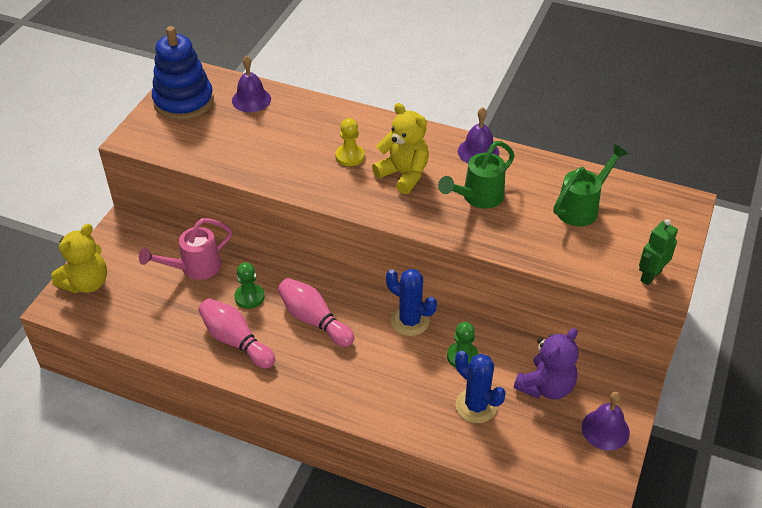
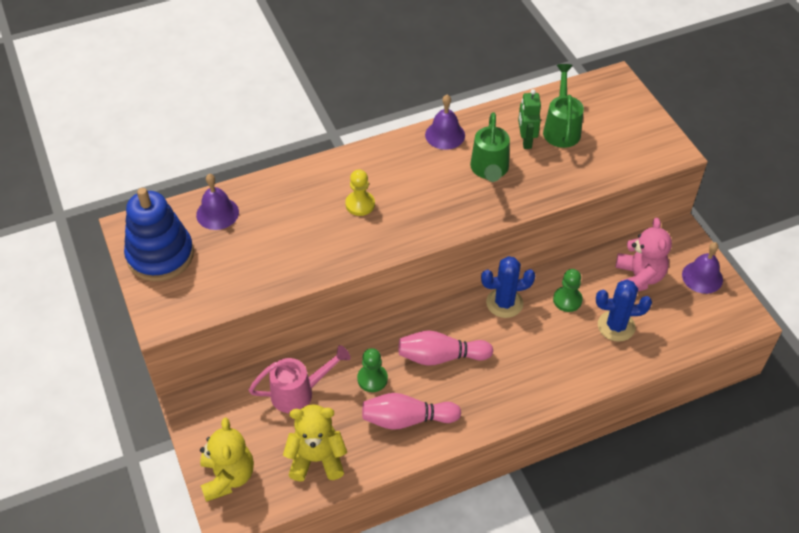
camera: 45 degrees left, 5 degrees up
pink watering can [139,218,232,280] -> pink watering can turned 120 degrees counterclockwise [249,345,351,413]
yellow teddy bear [372,103,429,194] -> yellow teddy bear moved to [283,404,347,481]
purple teddy bear [514,328,579,399] -> pink teddy bear [615,218,672,291]
green robot [639,219,678,285] -> green robot moved to [518,89,541,149]

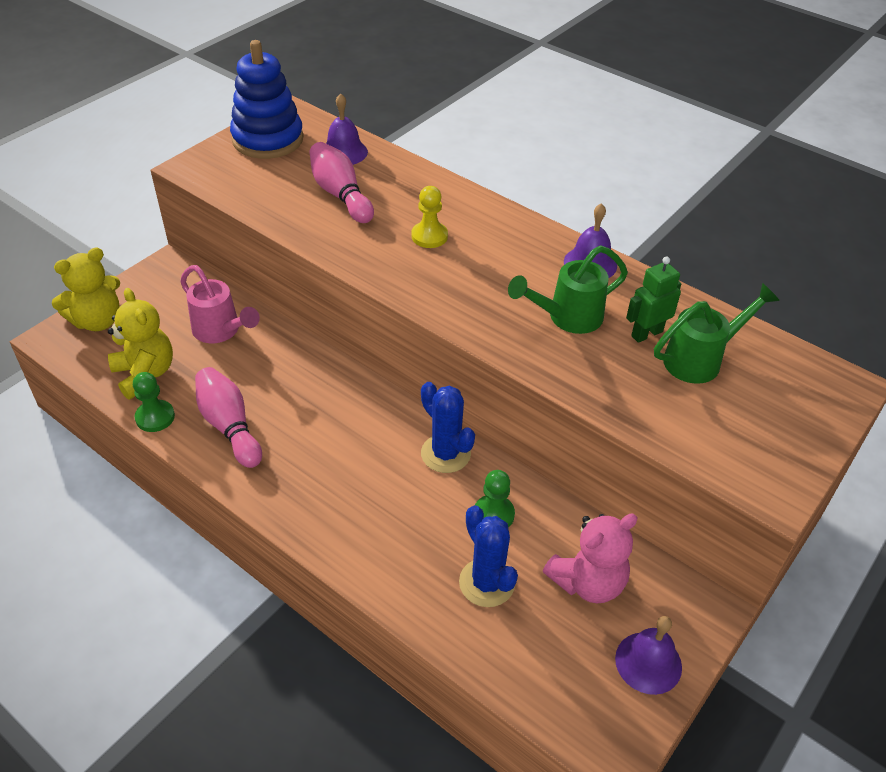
camera: 60 degrees right, 5 degrees down
green pawn [357,348,388,392] -> green pawn moved to [133,372,175,432]
pink bowling pin [398,330,493,366] -> pink bowling pin moved to [309,142,374,223]

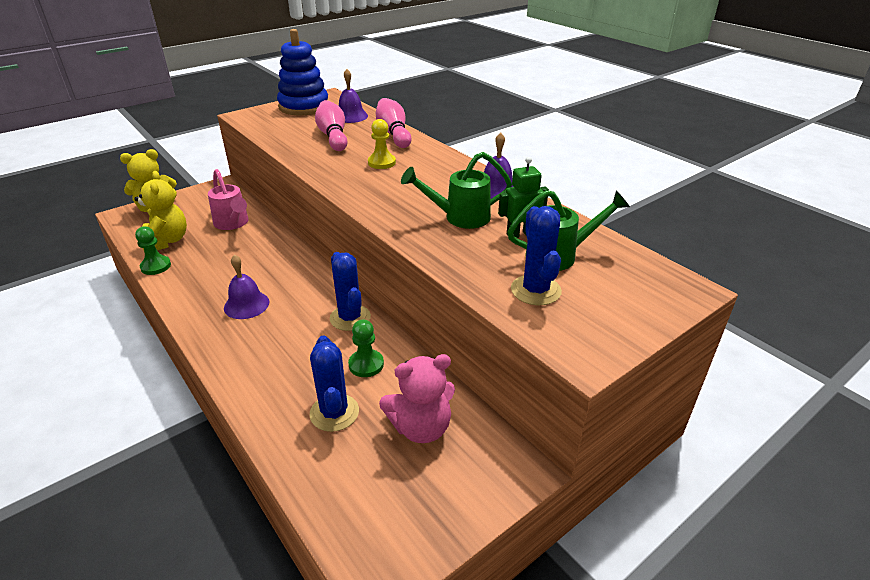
camera: 15 degrees right, 10 degrees down
pink bowling pin [195,367,262,468] -> pink bowling pin moved to [376,98,411,148]
purple bell [615,616,682,695] -> purple bell moved to [224,255,269,319]
none -> blue cactus [511,206,562,305]

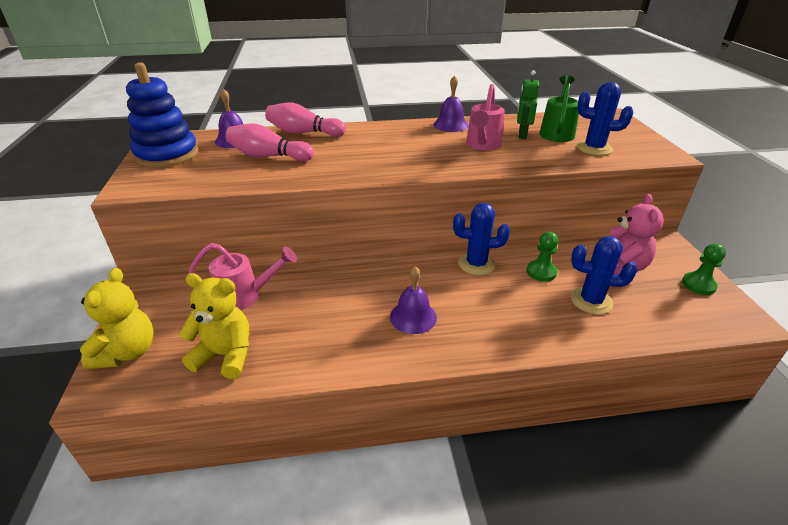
camera: 60 degrees left, 0 degrees up
green pawn [135,226,171,275] -> green pawn moved to [682,244,726,295]
yellow pawn [368,119,396,169] -> none
green watering can [401,152,512,229] -> pink watering can [466,84,505,151]

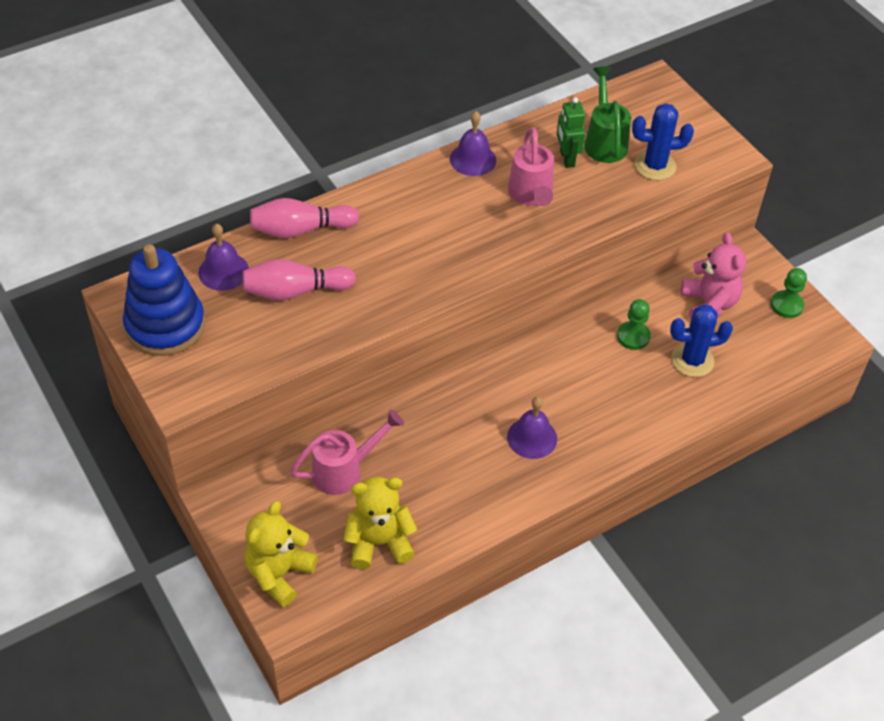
camera: 25 degrees left, 15 degrees up
yellow teddy bear [80,268,154,369] -> yellow teddy bear turned 135 degrees counterclockwise [245,501,318,607]
blue cactus [453,203,510,275] -> none

